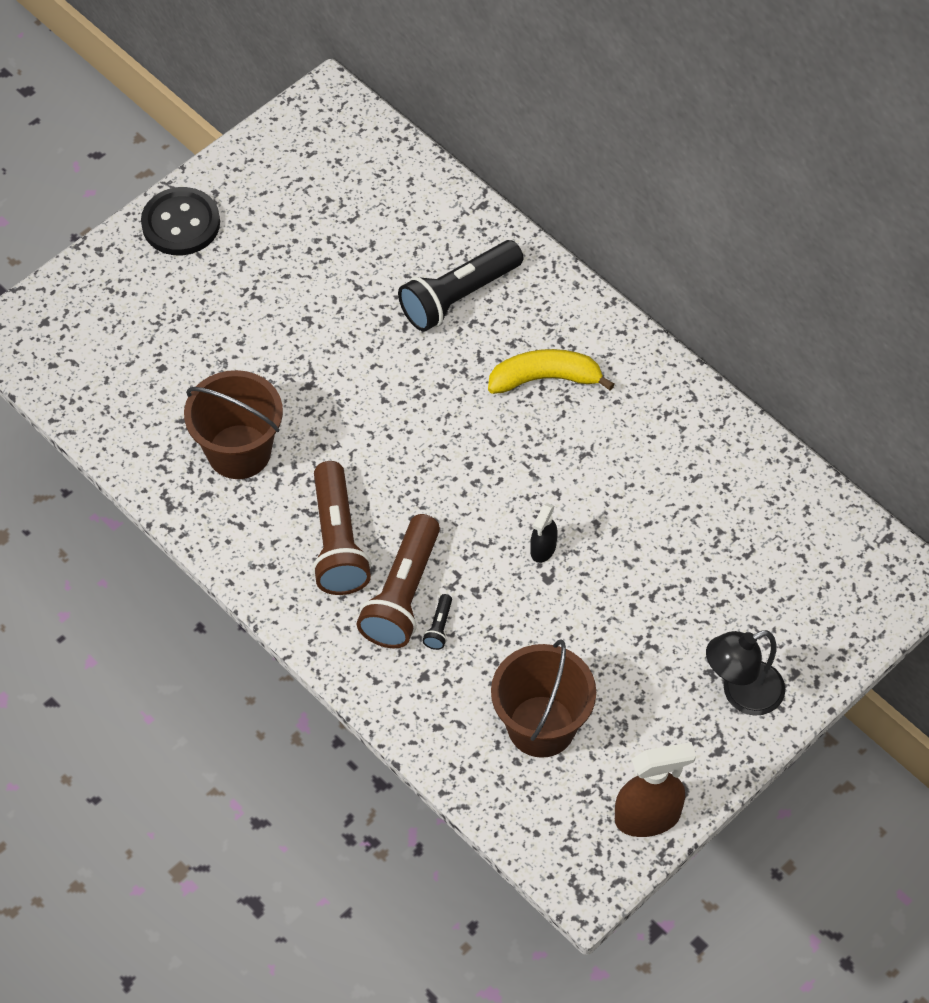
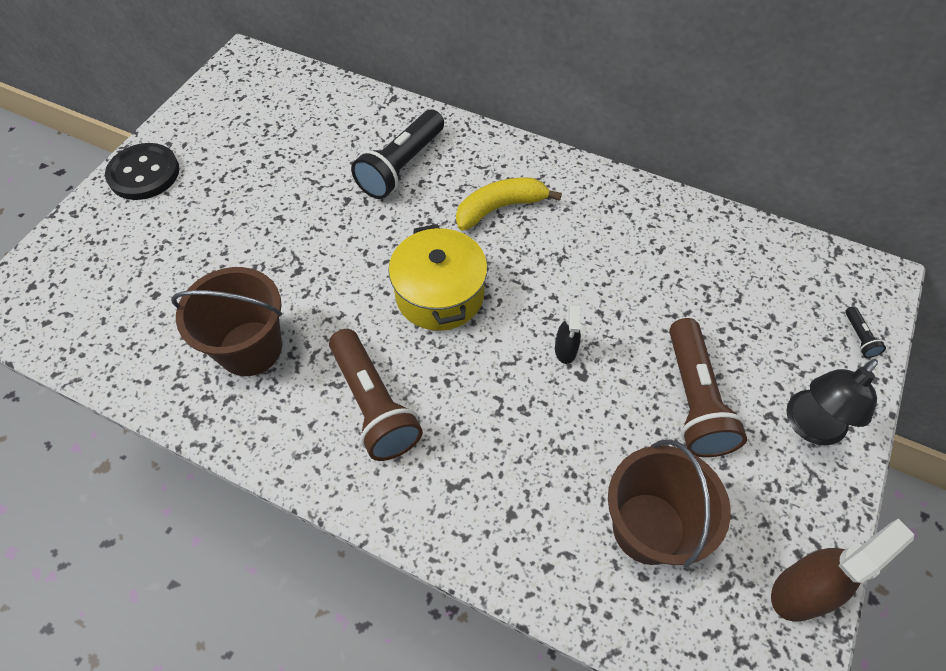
camera: 20 degrees left, 0 degrees up
brown flashlight [357,514,440,648] -> brown flashlight moved to [669,318,747,457]
black flashlight [423,594,452,650] -> black flashlight moved to [845,306,886,358]
none -> yellow pot [388,224,488,331]

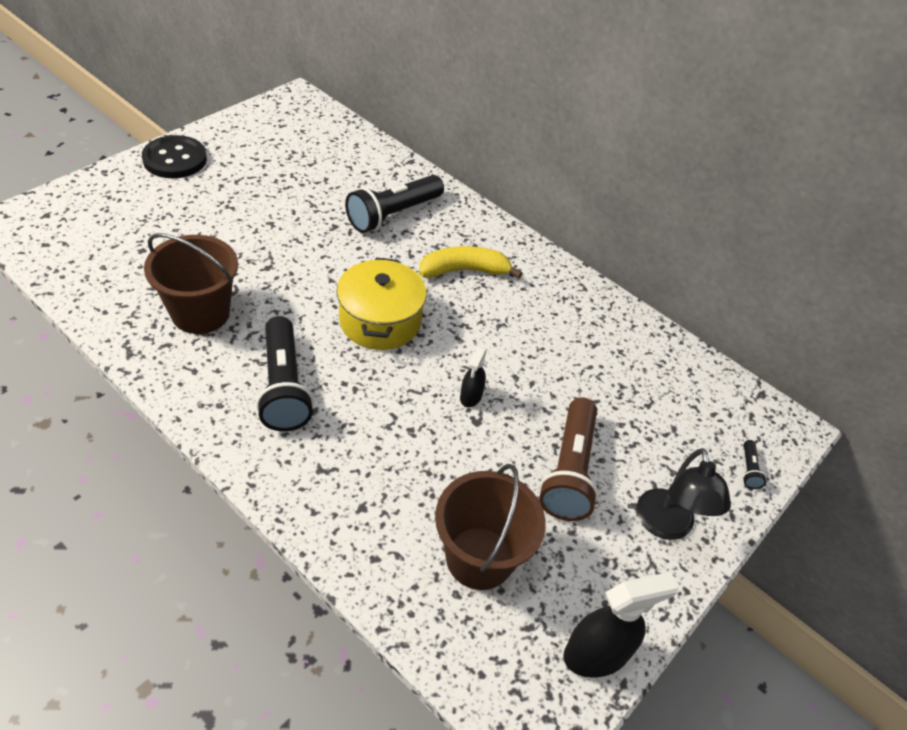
camera: 10 degrees right, 10 degrees down
brown flashlight [329,329,423,461] -> black flashlight [256,316,314,431]
brown spray bottle [771,519,914,622] -> black spray bottle [563,572,679,678]
black lamp [786,359,878,445] -> black lamp turned 60 degrees counterclockwise [637,448,731,540]

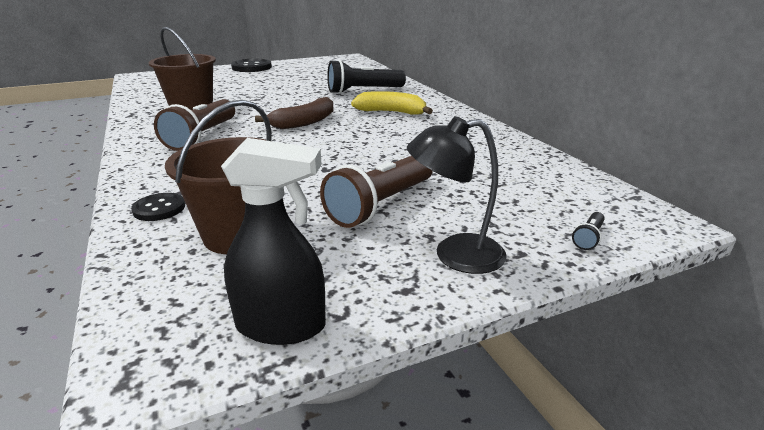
camera: 30 degrees right, 20 degrees down
black flashlight [256,316,314,431] -> brown flashlight [154,99,235,151]
yellow pot [337,257,427,350] -> brown banana [255,97,334,129]
black spray bottle [460,347,487,407] -> none
black lamp [637,448,731,540] -> black lamp turned 60 degrees clockwise [407,116,507,274]
none -> black button [131,193,185,221]

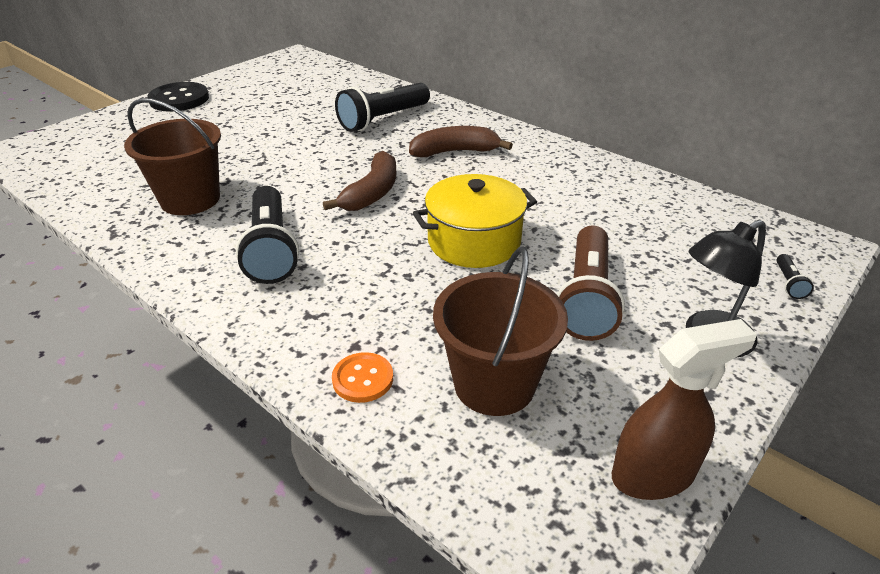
camera: 25 degrees left, 10 degrees up
black button [131,193,185,221] -> orange button [332,352,393,403]
brown flashlight [154,99,235,151] -> black flashlight [236,186,299,284]
black spray bottle [221,138,326,345] -> brown spray bottle [612,319,757,500]
yellow banana [351,91,433,115] -> brown banana [409,126,513,157]
none -> yellow pot [413,174,537,268]

